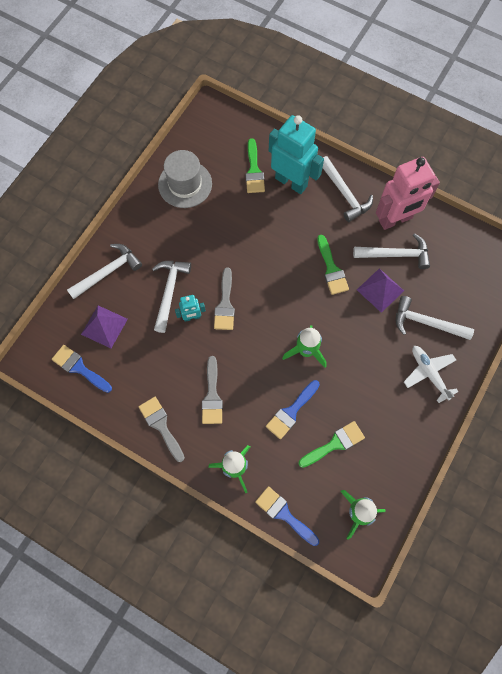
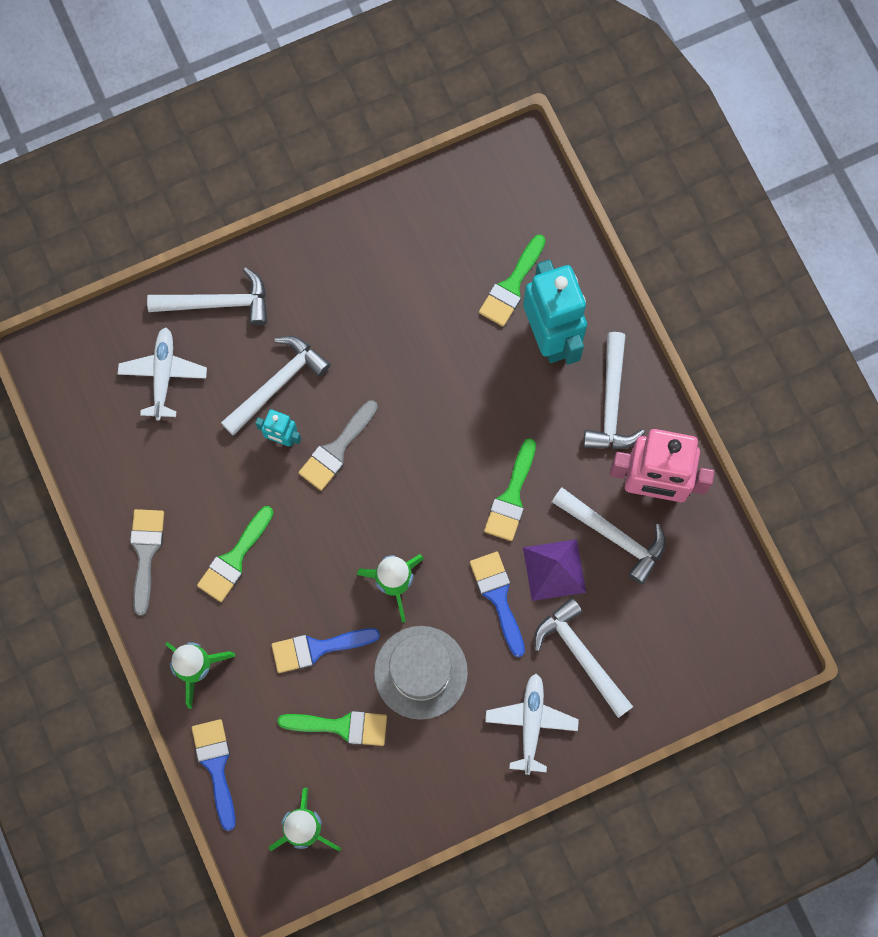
camera: 35 degrees right, 5 degrees up
blue brush [52,345,112,393] -> blue brush moved to [470,552,525,657]
purple pyramid [81,305,128,348] -> white plane [118,327,207,420]
grey hat [158,150,212,208] -> grey hat moved to [374,626,468,720]
grey brush [202,356,223,424] -> green brush [197,506,274,602]

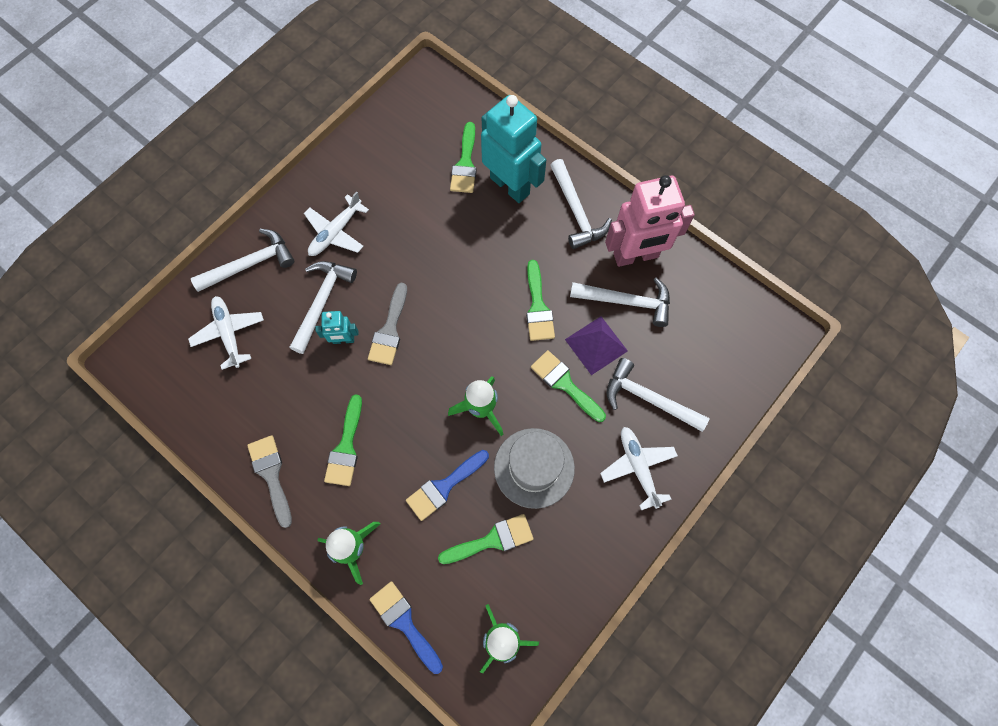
camera: 25 degrees left, 5 degrees down
blue brush [470,552,525,657] -> green brush [531,350,606,422]
none -> white plane [304,191,369,256]

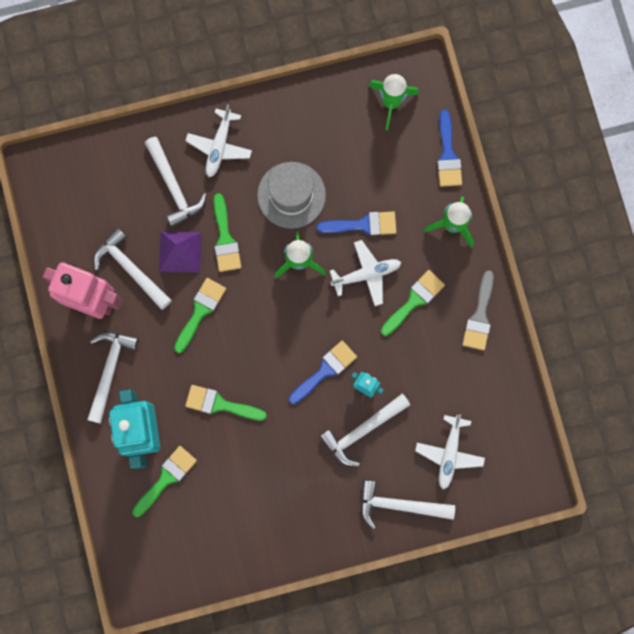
camera: 145 degrees left, 10 degrees up
white plane [304,191,369,256] -> white plane moved to [330,240,401,306]
grey brush [368,283,407,365] -> blue brush [289,341,357,404]
green brush [438,514,534,564] -> green brush moved to [185,385,267,420]

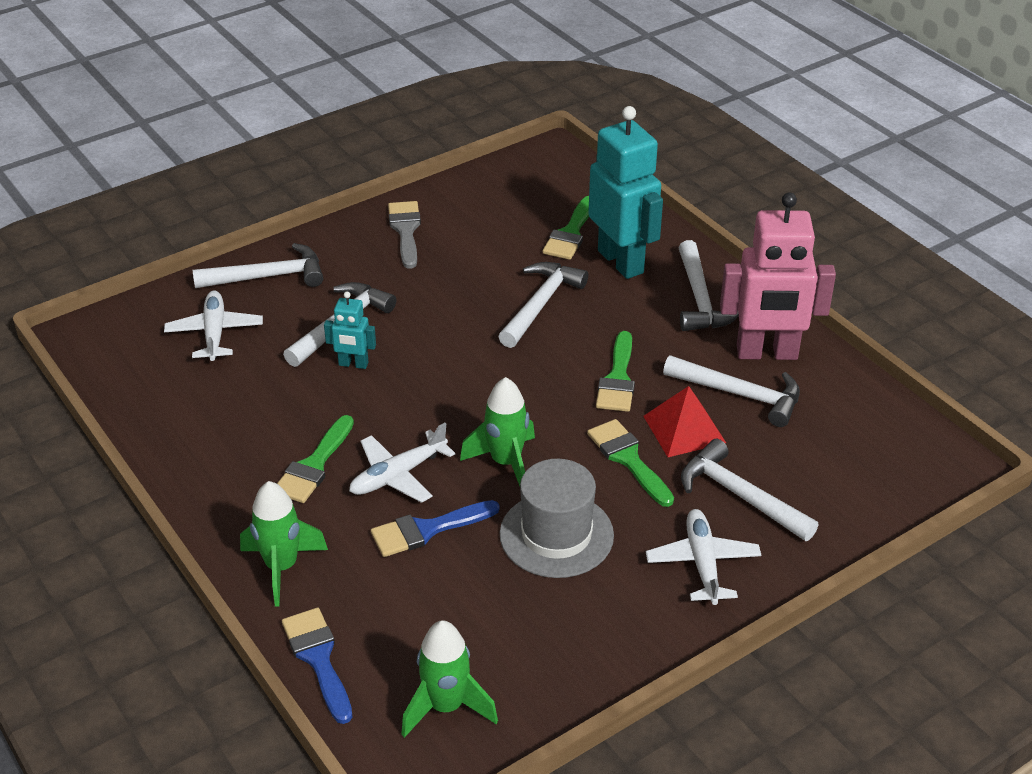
camera: 160 degrees right, 40 degrees down
purple pyramid [159,232,201,272] -> red pyramid [643,386,726,457]
green brush [185,385,267,420] -> white hammer [498,262,588,348]
blue brush [289,341,357,404] -> none
grey brush [462,270,494,350] -> grey brush moved to [388,201,421,269]

